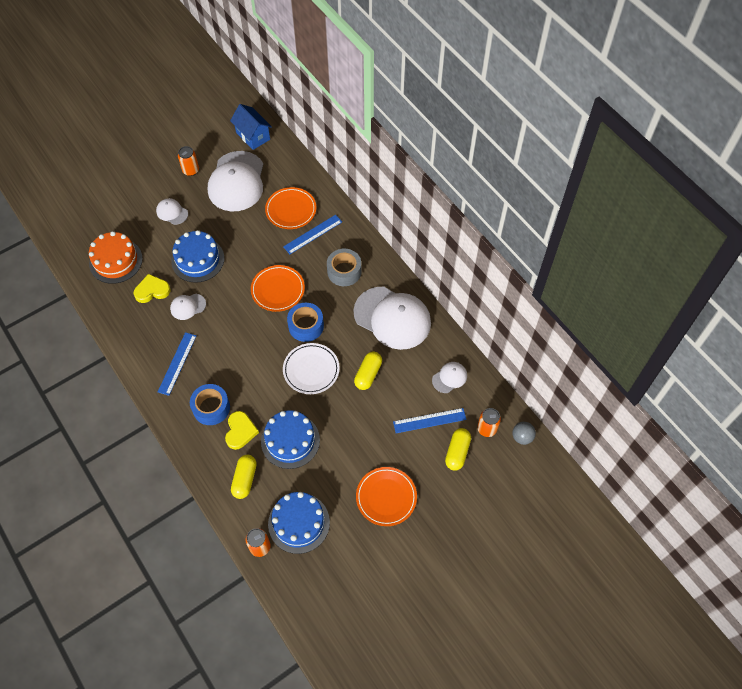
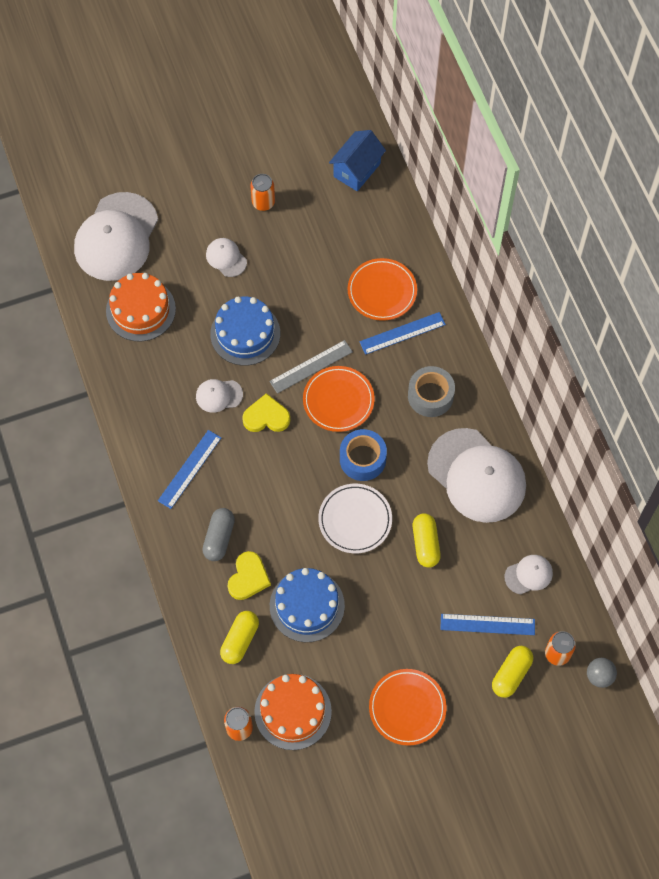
camera: 15 degrees right, 5 degrees up
yellow heart [134,274,171,303] -> yellow heart moved to [242,393,290,432]
blue tape [190,384,230,425] -> grey capsule [202,508,235,561]
white cap [208,151,263,211] -> white cap moved to [74,192,158,281]
blue house [230,104,272,150] -> blue house turned 60 degrees clockwise [329,130,386,191]
blue cake [268,492,330,554] -> orange cake [254,674,332,750]
yellow capsule [354,351,382,390] -> yellow capsule turned 45 degrees counterclockwise [413,513,441,568]
none -> grey ruler [269,340,353,394]

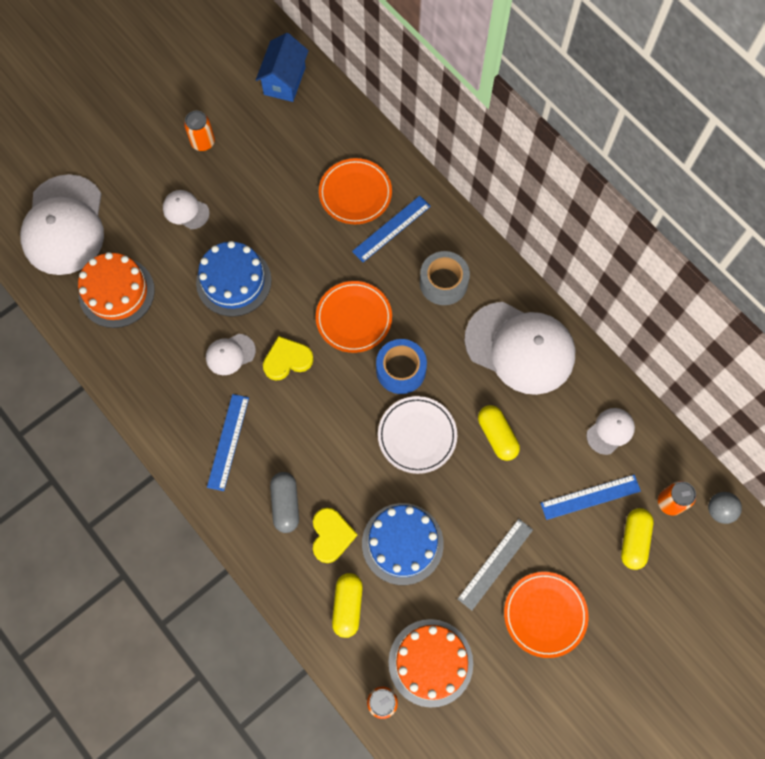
camera: 20 degrees left, 5 degrees up
grey ruler [269,340,353,394] -> grey ruler moved to [458,519,533,611]

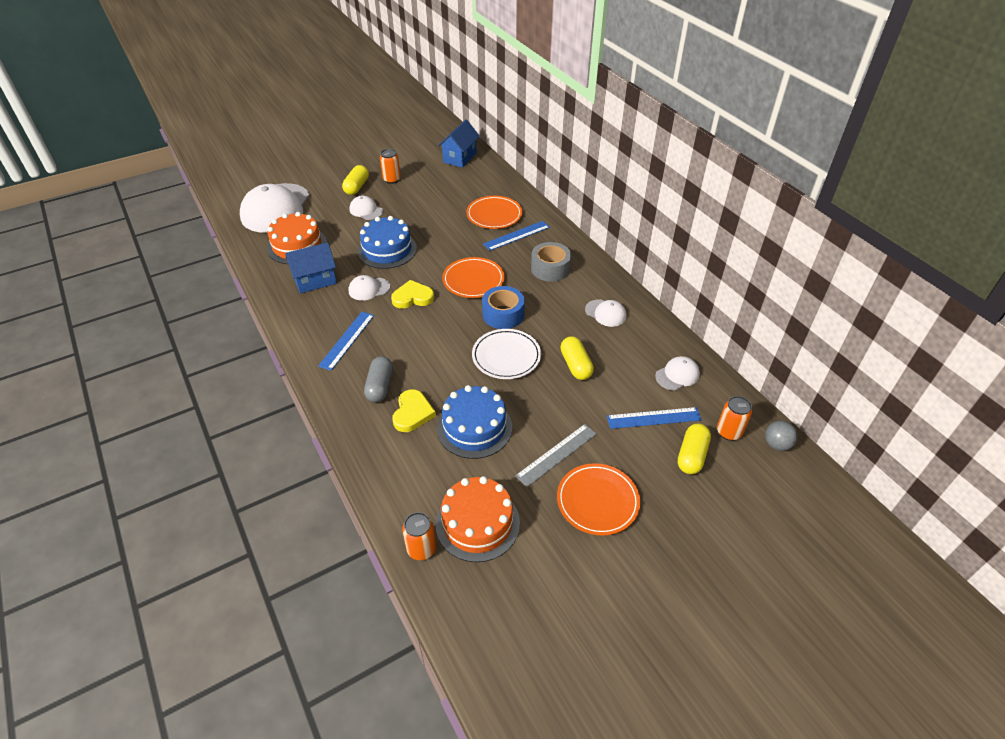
camera: 10 degrees right, 25 degrees down
yellow capsule [332,573,363,638] -> yellow capsule moved to [342,165,369,195]
white cap [465,302,575,395] -> white cap [585,299,627,327], size x0.45
none -> blue house [285,242,337,293]

